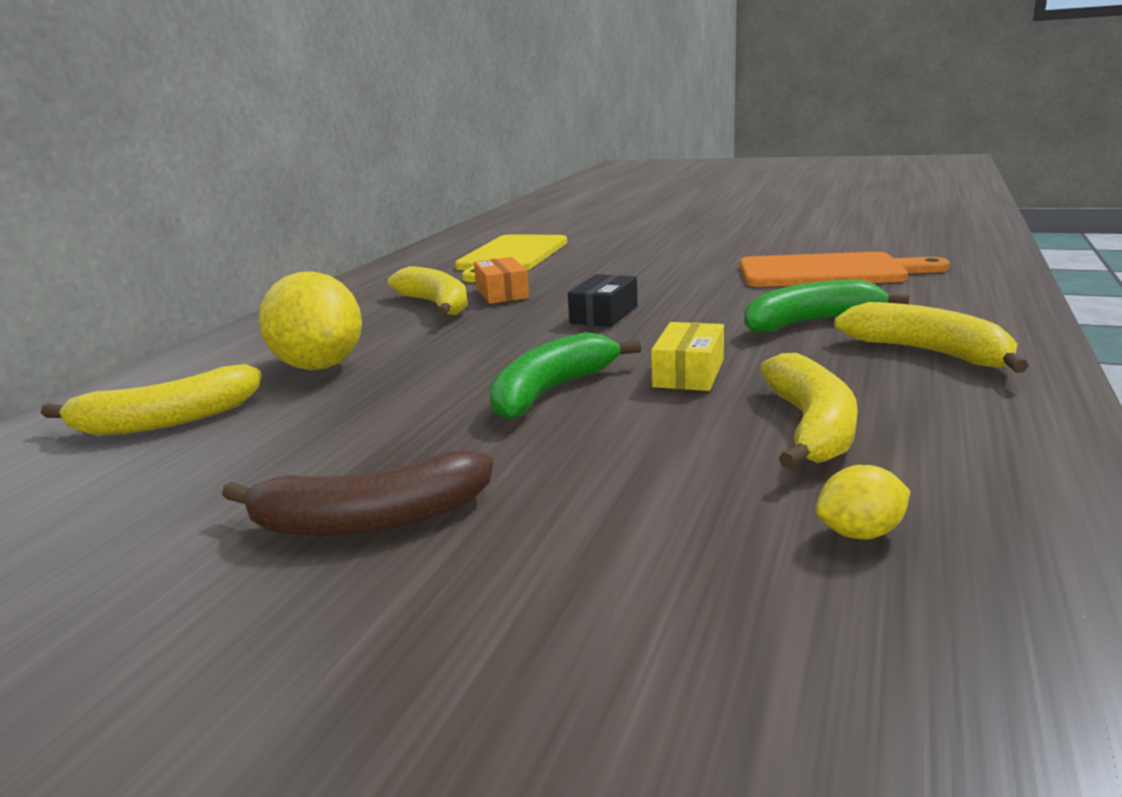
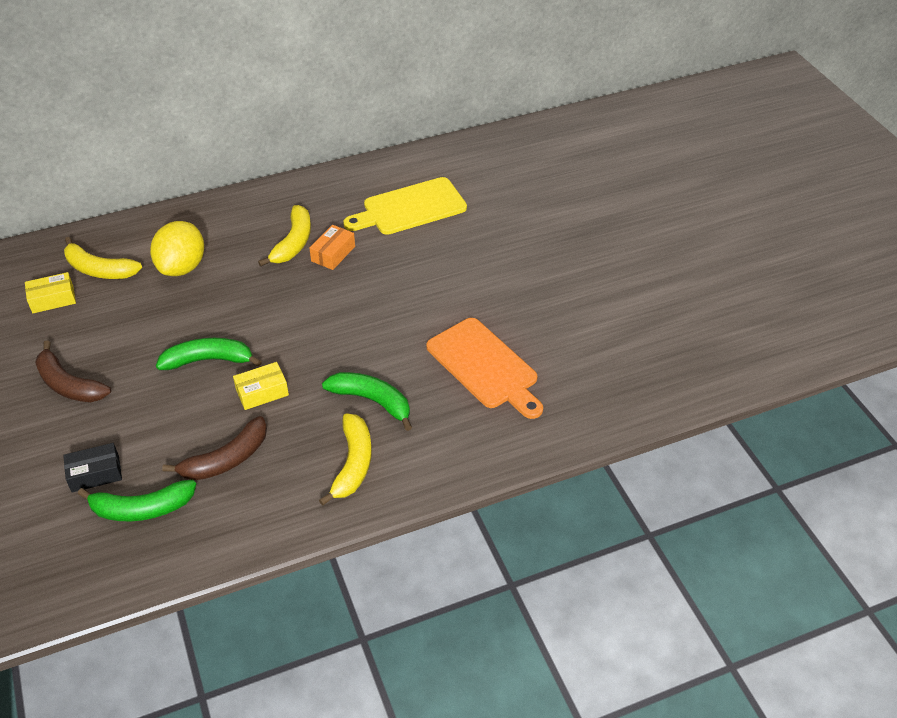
camera: 45 degrees right, 25 degrees up
black box [568,274,638,327] -> black box moved to [63,443,122,492]
yellow banana [760,353,858,469] -> brown banana [162,416,267,480]
yellow lemon [815,465,910,540] -> green banana [78,480,196,521]
none -> yellow box [25,272,76,313]

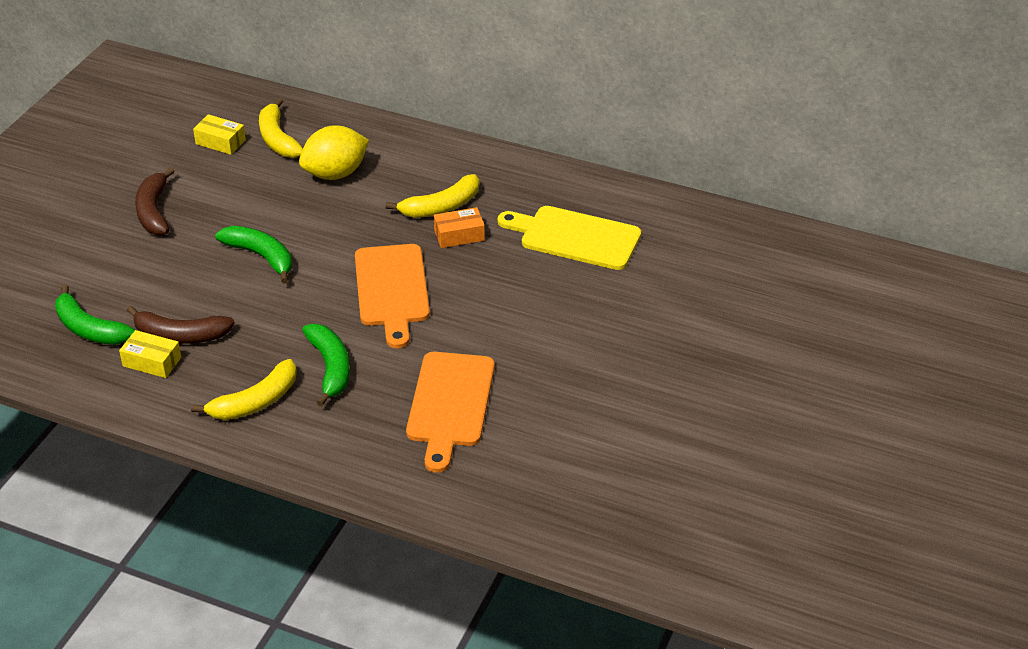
camera: 45 degrees right, 5 degrees down
black box [63,443,122,492] -> none
yellow box [233,362,289,410] -> yellow box moved to [119,330,181,378]
none -> orange cutting board [355,244,430,348]

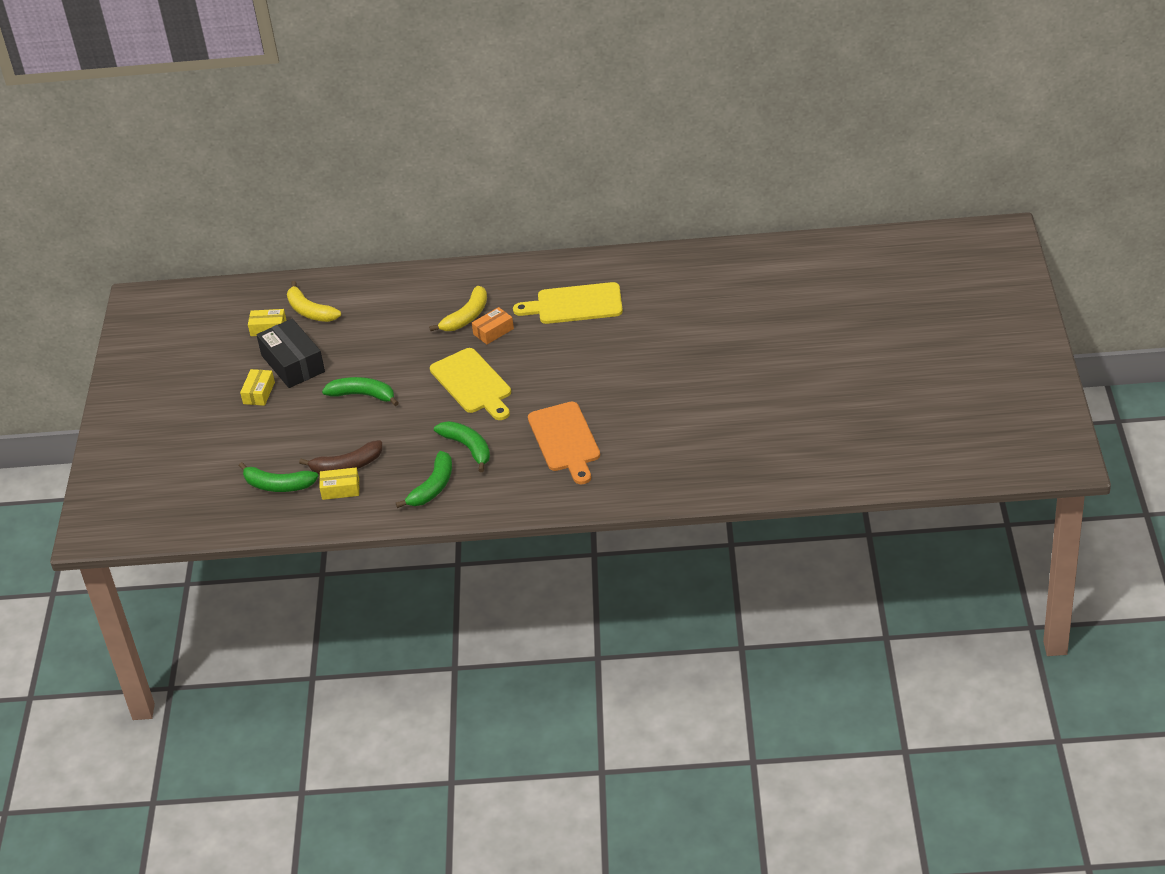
camera: 20 degrees left, 0 degrees up
brown banana [135,167,175,235] -> yellow box [240,369,275,406]
yellow banana [191,359,297,420] -> green banana [396,451,452,508]
yellow lemon [299,125,369,180] -> none
orange cutting board [355,244,430,348] -> yellow cutting board [430,348,511,420]
none -> black box [256,319,325,388]

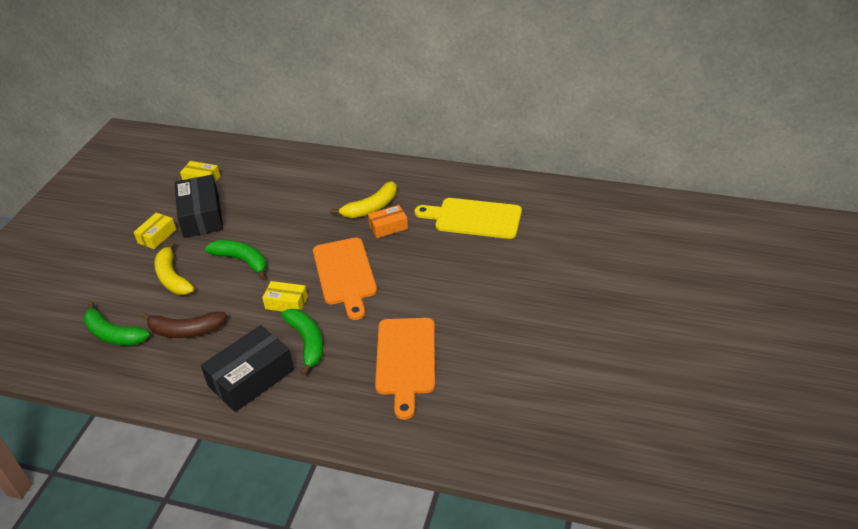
camera: 15 degrees right, 0 degrees up
yellow banana [287,281,341,322] -> yellow banana moved to [154,241,195,295]
yellow box [319,467,359,500] -> yellow box moved to [262,281,308,311]
green banana [396,451,452,508] -> black box [201,325,294,412]
yellow cutting board [430,348,511,420] -> orange cutting board [313,237,377,320]

